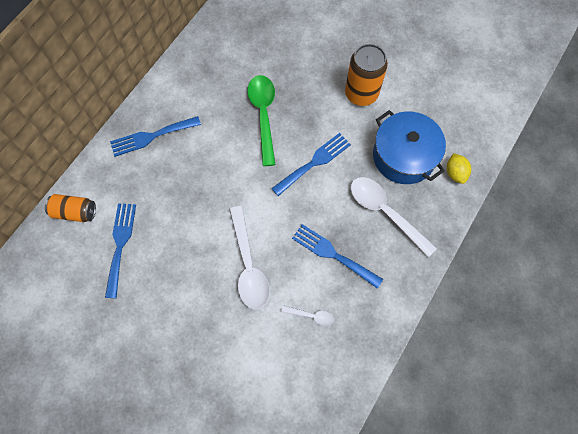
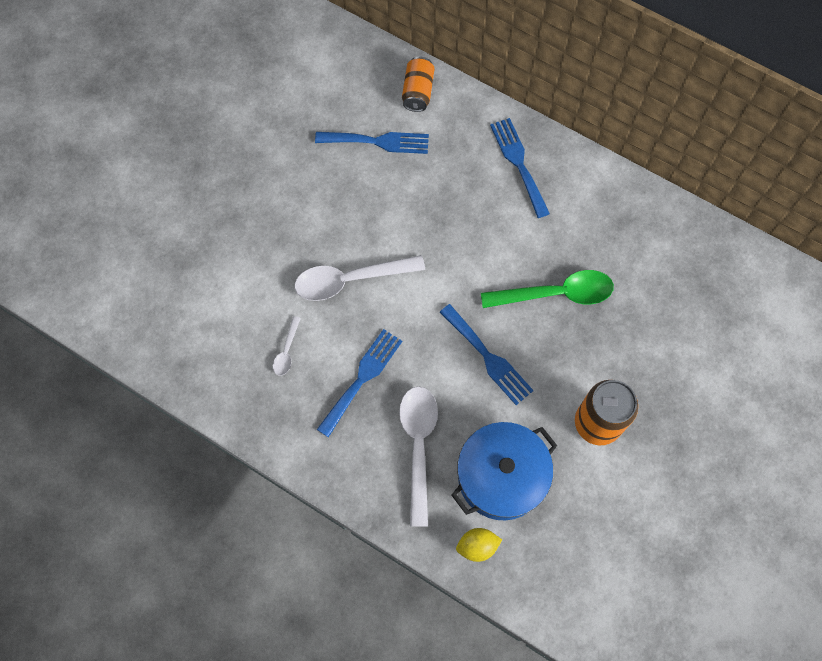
camera: 90 degrees right, 0 degrees up
white spoon [351,177,437,257] -> white spoon turned 45 degrees counterclockwise [399,386,438,527]

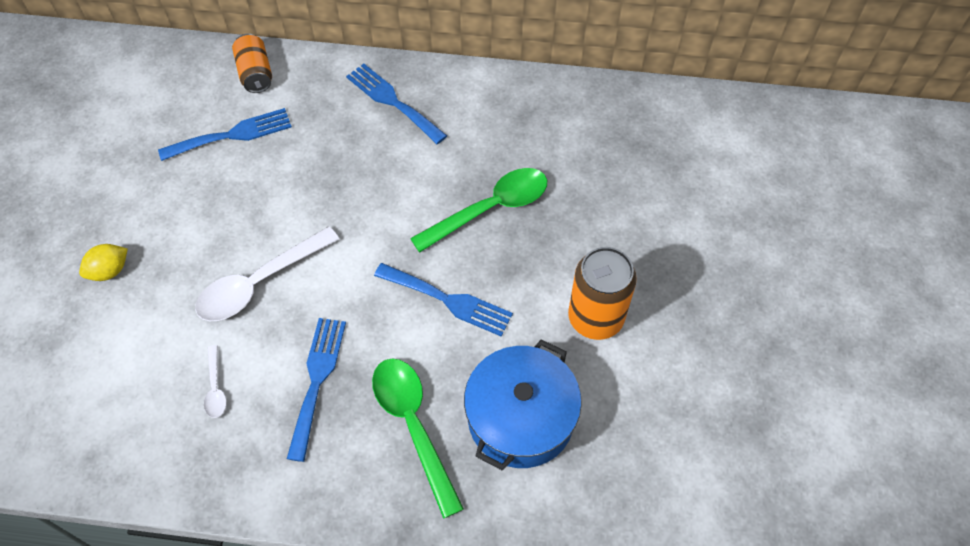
camera: 25 degrees left, 10 degrees down
white spoon [399,386,438,527] -> green spoon [372,358,464,519]
yellow lemon [456,528,502,562] -> yellow lemon moved to [79,244,128,281]

